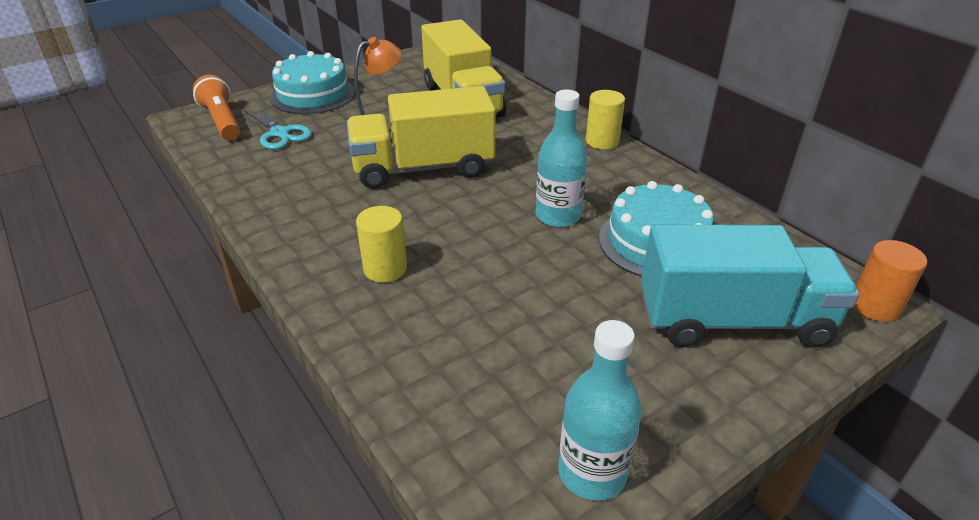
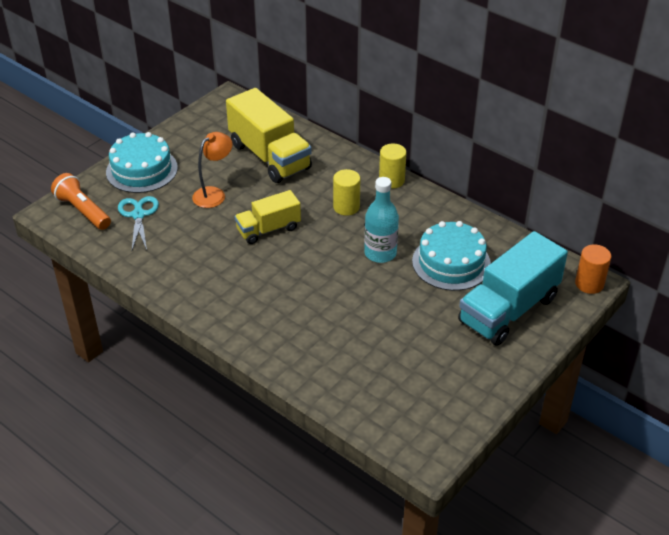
camera: 15 degrees left, 5 degrees up
turquoise scissors [244,105,312,150] -> turquoise scissors turned 135 degrees counterclockwise [118,196,159,250]
yellow truck [347,86,496,189] -> yellow truck [234,190,301,244], size x0.59
yellow cylinder [356,206,407,283] -> yellow cylinder moved to [333,169,360,216]
turquoise bottle [558,320,642,501] -> none
turquoise truck [641,225,859,348] -> turquoise truck turned 150 degrees clockwise [458,231,568,346]

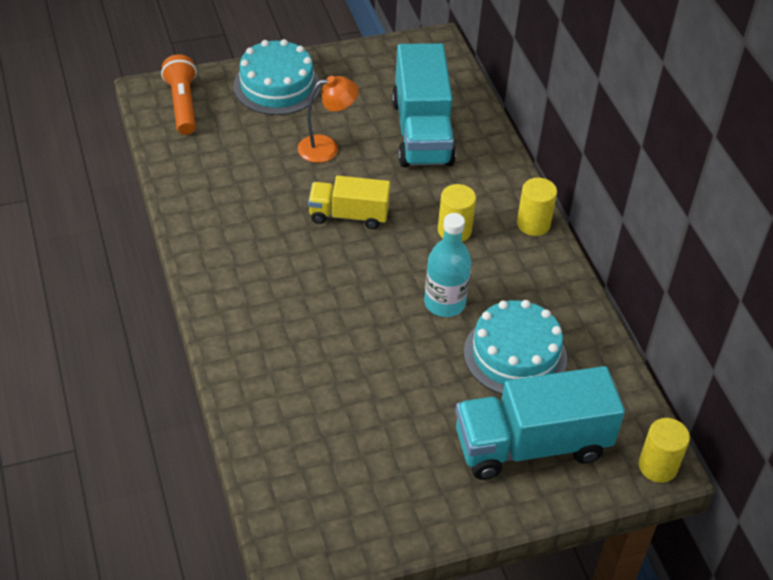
camera: 30 degrees right, 5 degrees up
turquoise scissors [118,196,159,250] -> none
yellow truck [226,88,312,183] -> turquoise truck [392,43,456,167]
orange cylinder [575,244,611,294] -> yellow cylinder [638,418,690,483]

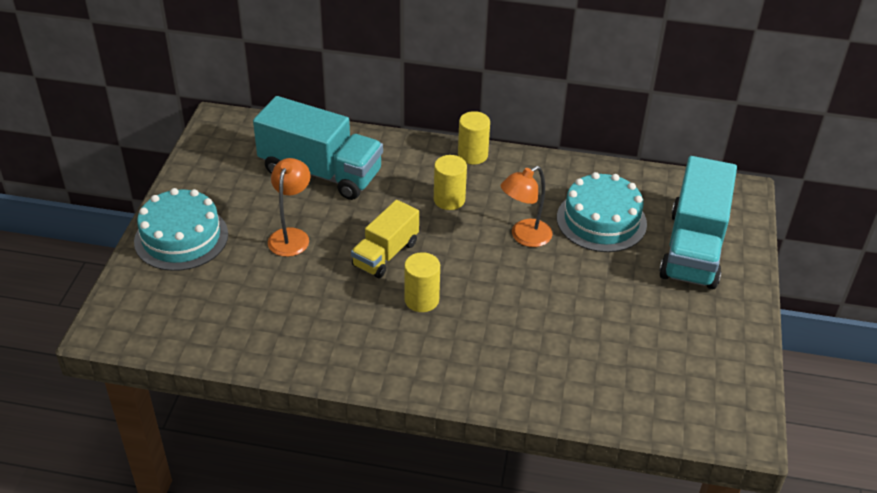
camera: 60 degrees left, 5 degrees down
orange flashlight [161,54,197,135] -> none
turquoise bottle [424,213,472,317] -> orange lamp [501,166,553,247]
yellow cylinder [638,418,690,483] -> yellow cylinder moved to [404,252,440,312]

